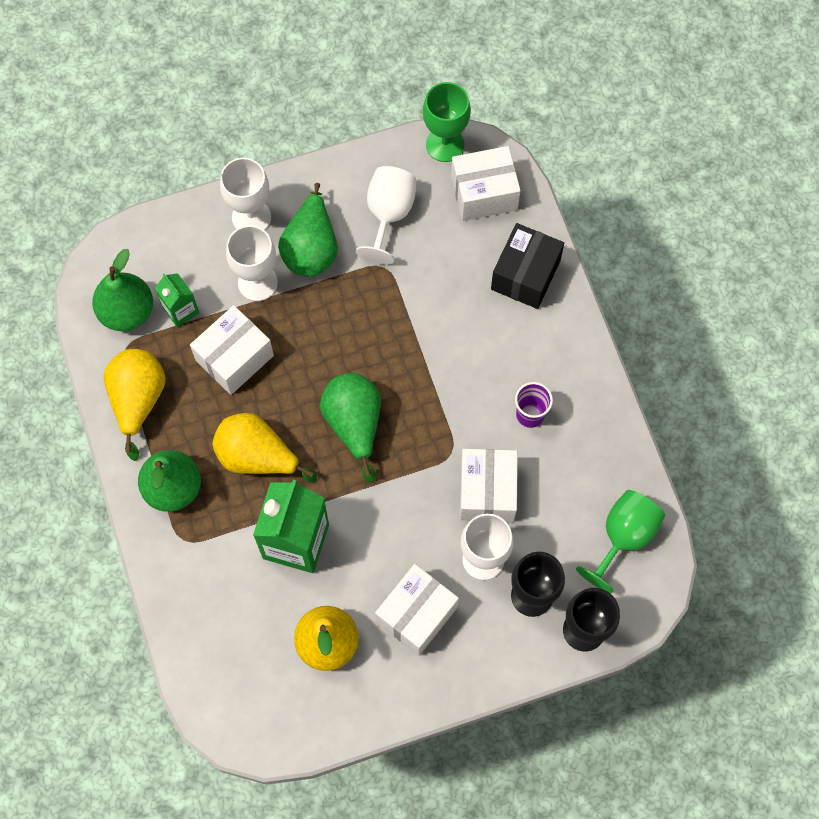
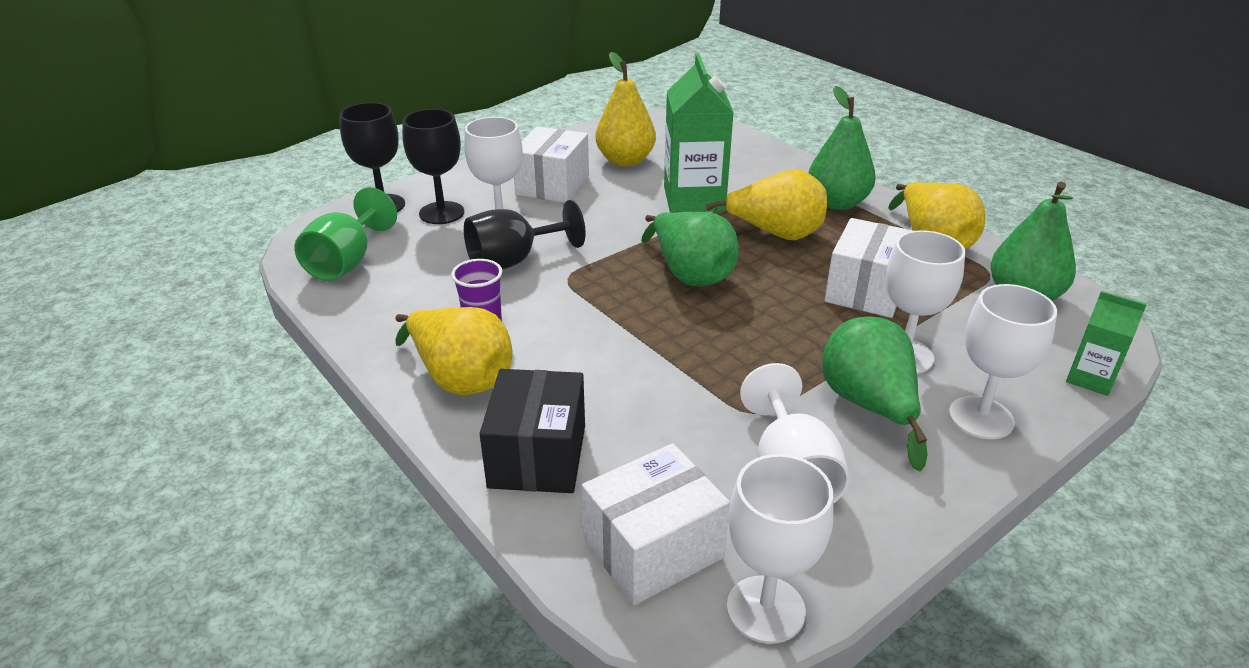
camera: 160 degrees right, 35 degrees down
green carton [155,273,199,327] -> green carton moved to [1066,291,1147,396]
green goblet [423,82,471,162] -> white goblet [727,454,834,644]
white box [460,449,518,522] -> black goblet [464,200,586,269]
none -> yellow pear [395,307,512,395]

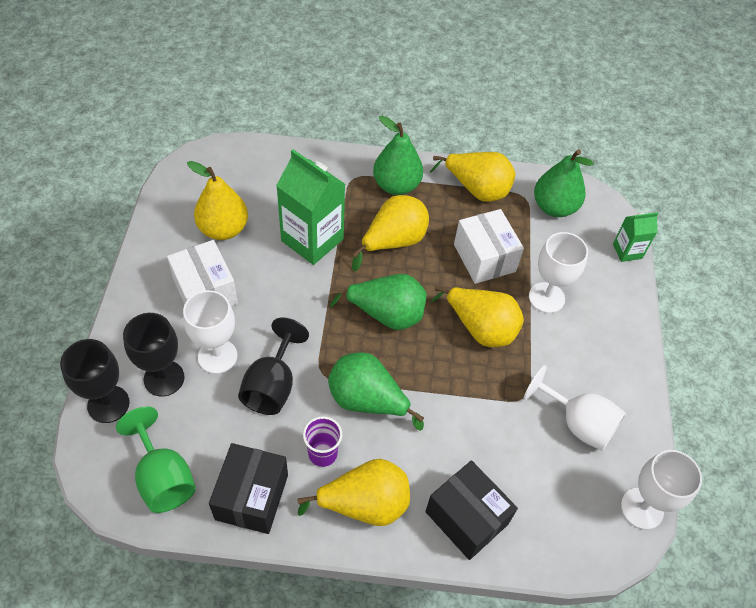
camera: 50 degrees left, 20 degrees up
white box [582,443,730,605] -> none
green pear [822,316,928,471] -> green pear moved to [328,352,424,431]
white goblet [949,284,1057,439] -> none
none -> black box [209,443,288,534]
none -> yellow pear [431,286,524,347]

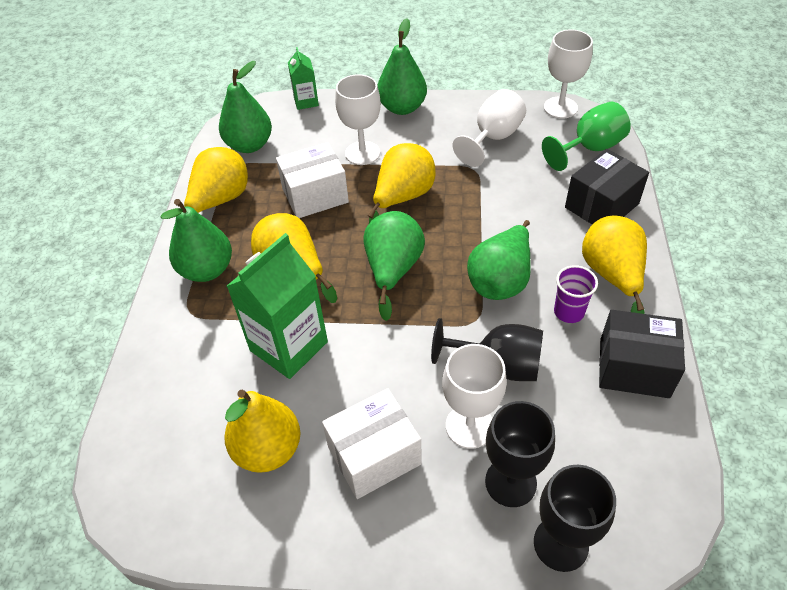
camera: 85 degrees left, 5 degrees down
green goblet [116,406,196,513] -> green goblet moved to [542,102,631,171]
none -> green pear [377,18,427,115]

